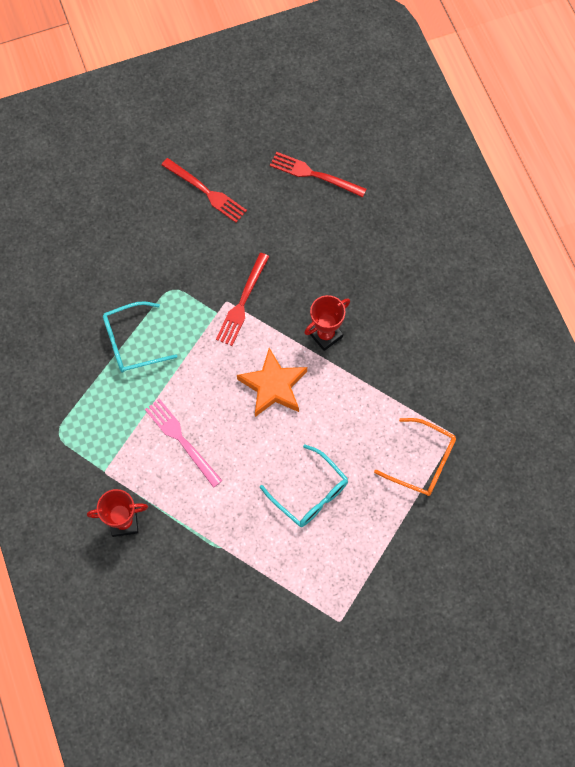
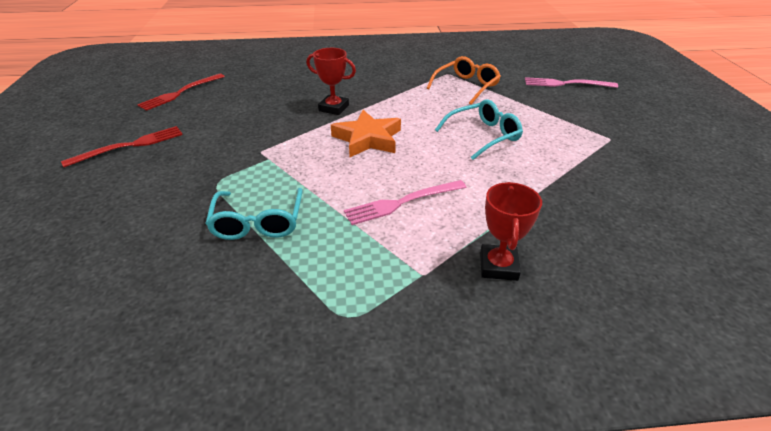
camera: 75 degrees left, 30 degrees down
red fork [216,253,270,346] -> none
red trophy [304,295,350,351] -> red trophy turned 45 degrees counterclockwise [306,48,356,115]
none -> pink fork [525,77,618,88]

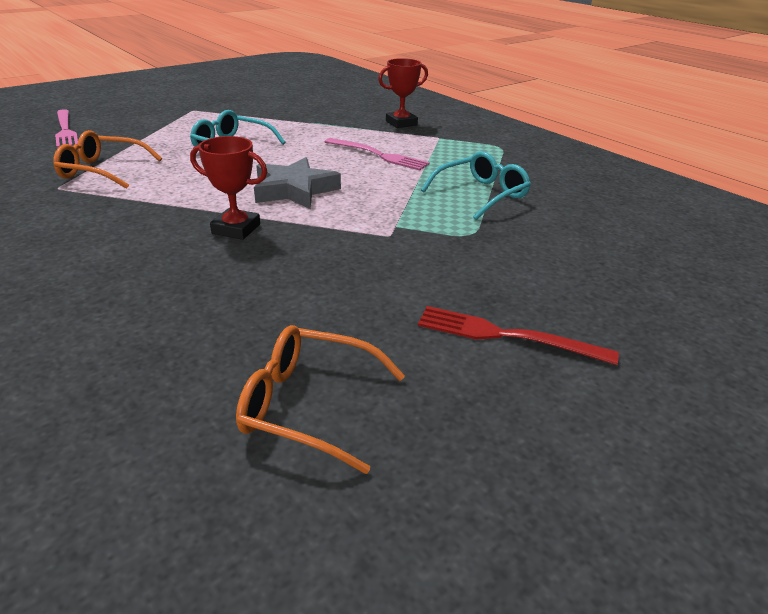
camera: 125 degrees left, 5 degrees down
red fork [137,74,225,111] -> orange glasses [236,325,405,474]
red trophy [306,48,356,115] -> red trophy turned 60 degrees counterclockwise [190,136,267,240]
orange star [331,110,401,157] -> grey star [254,157,341,209]

